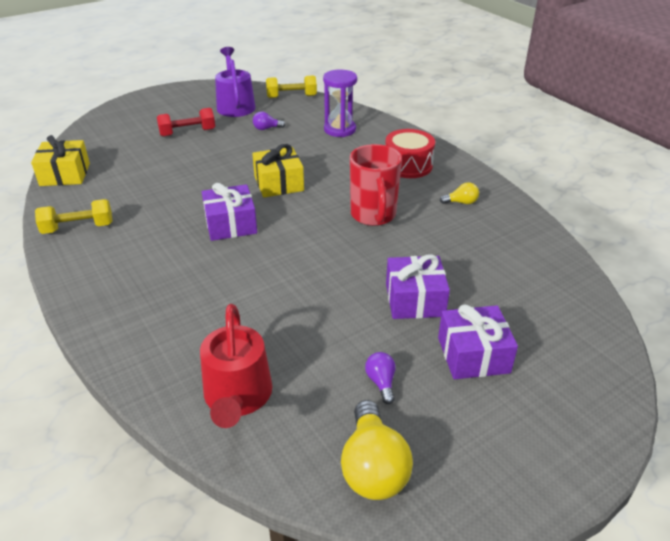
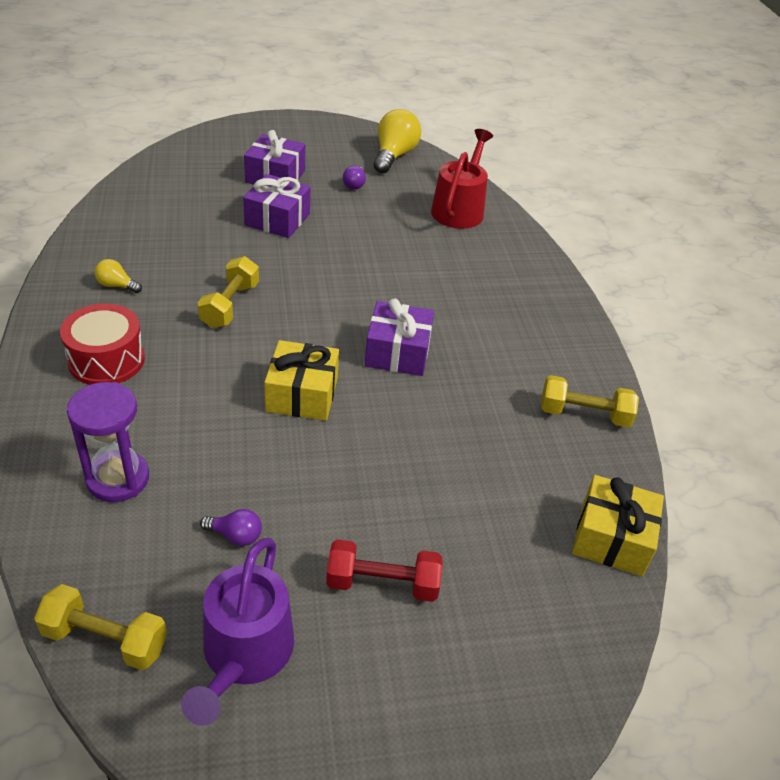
camera: 160 degrees left, 5 degrees up
red mug [350,144,402,226] -> yellow dumbbell [198,256,259,328]

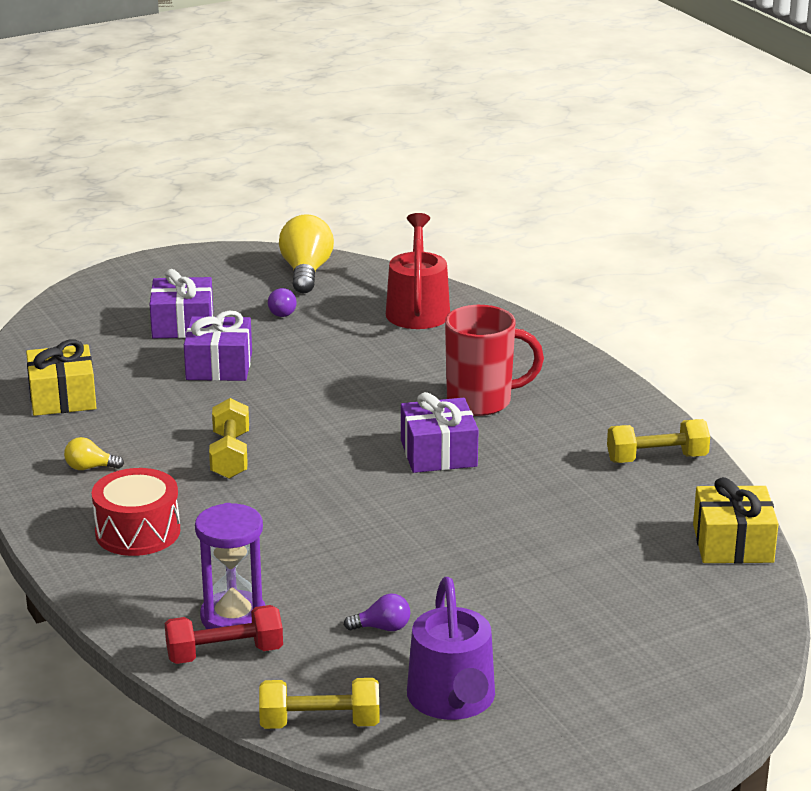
camera: 15 degrees left, 15 degrees down
yellow gift [264,340,339,421] -> yellow gift moved to [26,340,96,416]
red dumbbell [326,539,442,602] -> red dumbbell moved to [165,605,283,664]
none -> red mug [445,305,544,416]

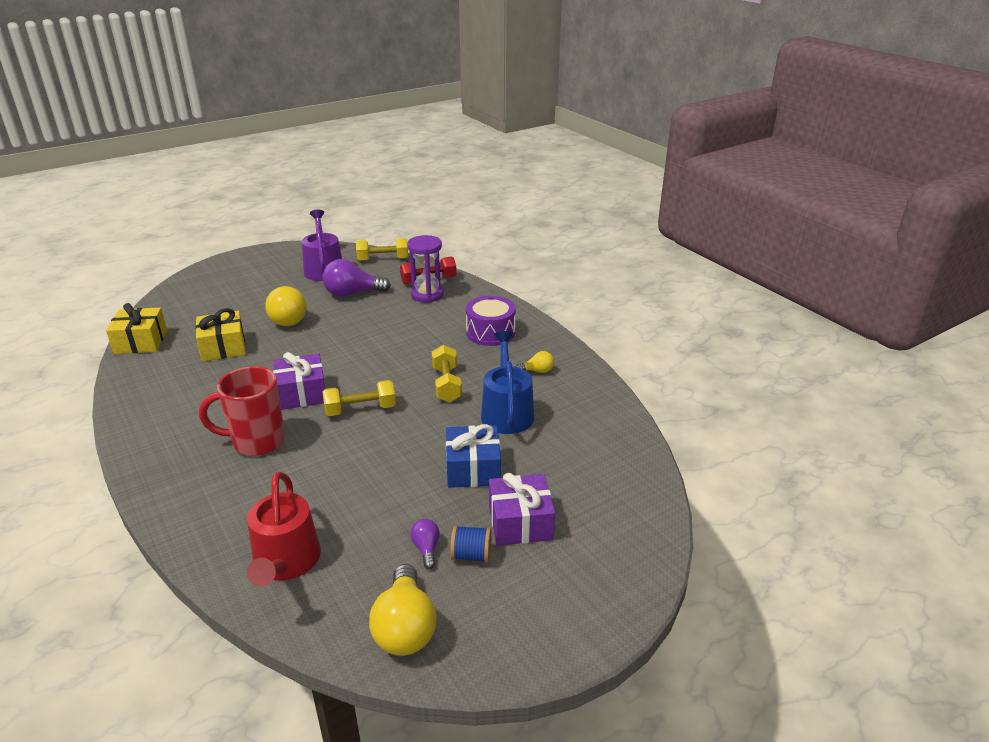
camera: 175 degrees right, 5 degrees up
yellow gift [26,340,96,416] -> yellow gift moved to [195,308,246,361]
red drum [92,468,180,556] -> purple drum [466,296,516,346]
purple gift [184,310,252,381] -> blue gift [446,424,501,488]
purple light bulb [344,593,411,631] -> purple light bulb [323,259,391,297], size x1.99
yellow dumbbell [607,419,710,463] -> yellow dumbbell moved to [322,380,396,416]
none -> yellow light bulb [265,286,307,326]
none -> blue spool [450,525,492,563]
none -> blue watering can [481,331,534,434]

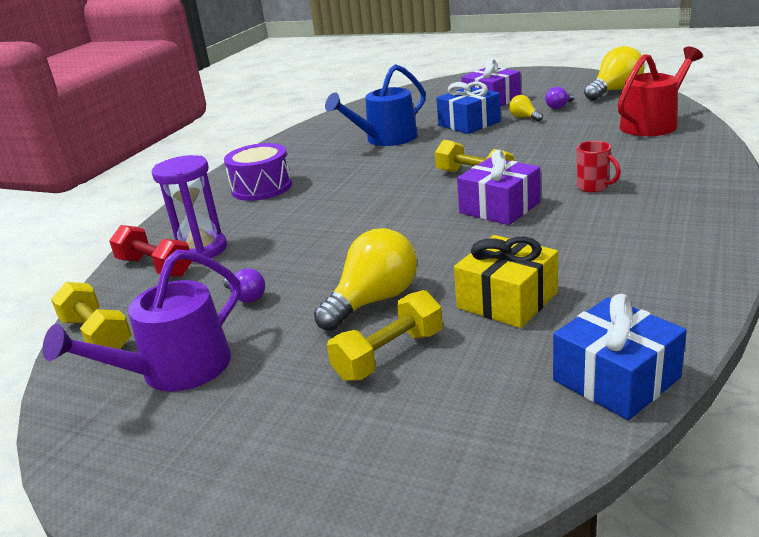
camera: 120 degrees left, 5 degrees down
yellow gift [106,303,167,354] -> blue gift [553,294,687,420]
red mug [199,366,285,456] -> red mug [577,141,621,193], size x0.51
purple light bulb [323,259,391,297] -> purple light bulb [223,268,265,303], size x0.50
yellow dumbbell [432,345,462,402] -> yellow dumbbell moved to [327,290,443,381]
blue spool [450,525,492,563] -> none
yellow light bulb [516,351,554,373] -> yellow light bulb moved to [509,95,543,121]

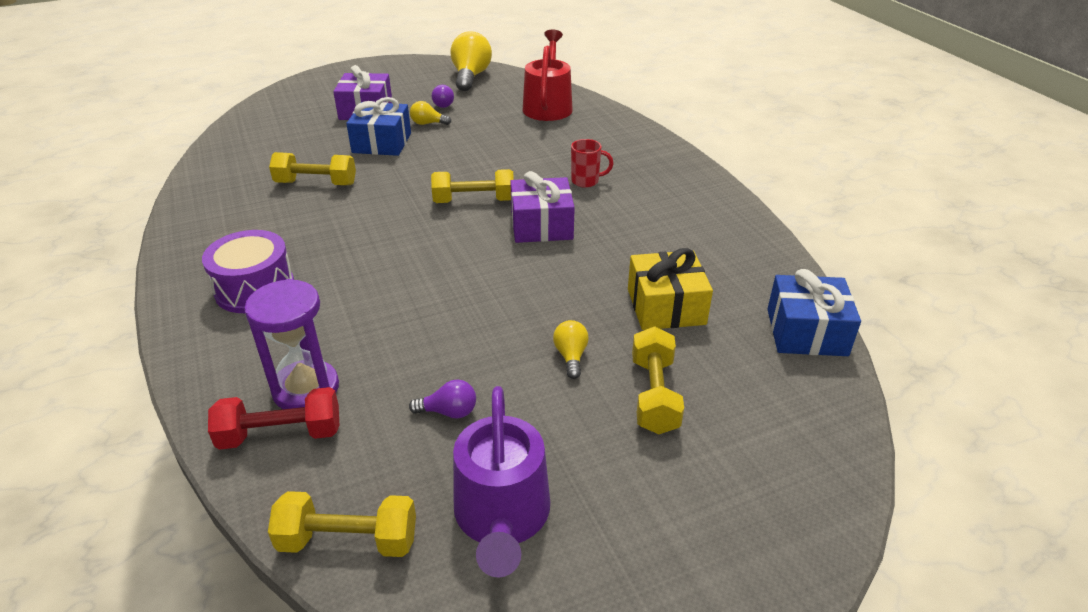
camera: 50 degrees left, 10 degrees up
yellow light bulb [314,228,417,331] -> yellow light bulb [553,320,589,379], size x0.50
blue watering can [325,64,426,146] -> yellow dumbbell [269,152,356,185]

